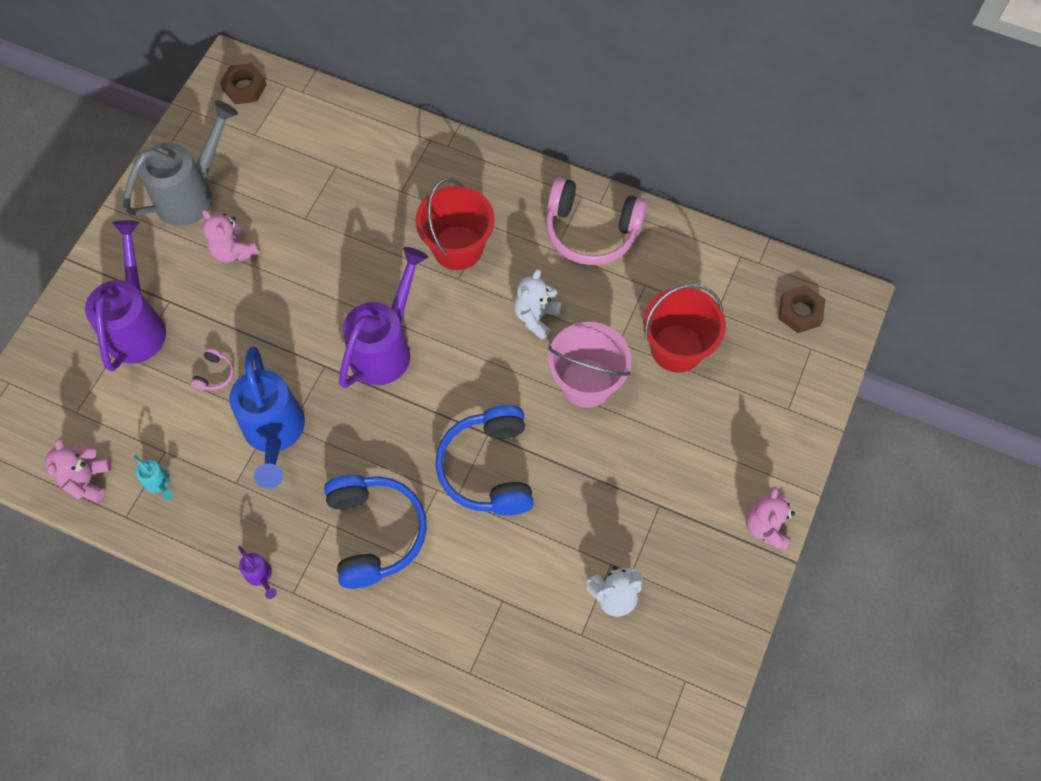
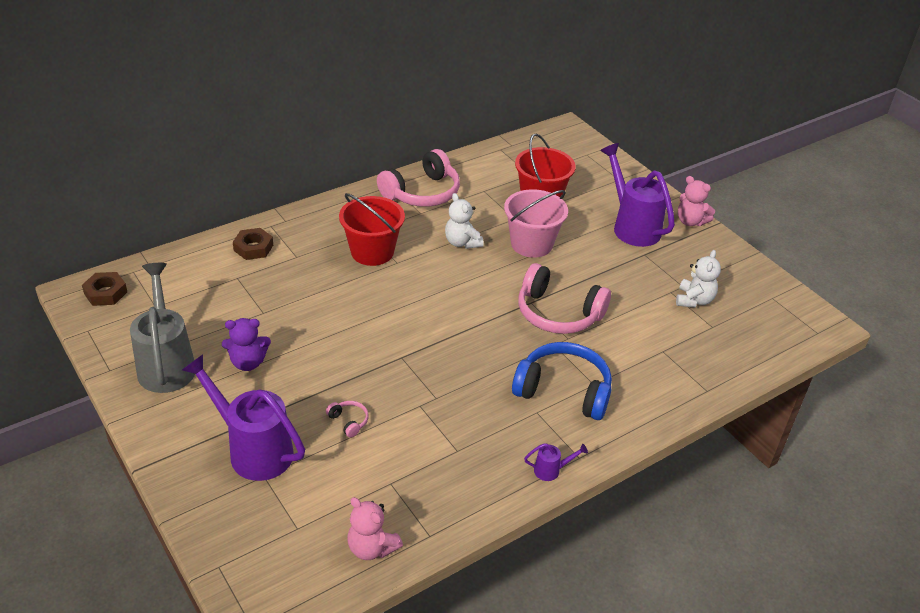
camera: 60 degrees left, 25 degrees down
turquoise watering can [134,455,174,500] -> none
pink teddy bear [202,210,259,263] -> purple teddy bear [222,318,271,371]
blue watering can [229,346,305,489] -> none
purple watering can [339,247,428,388] -> purple watering can moved to [600,143,675,247]
blue headphones [435,405,534,516] -> pink headphones [518,263,611,334]
brown nut [778,285,825,333] -> brown nut moved to [233,228,273,260]

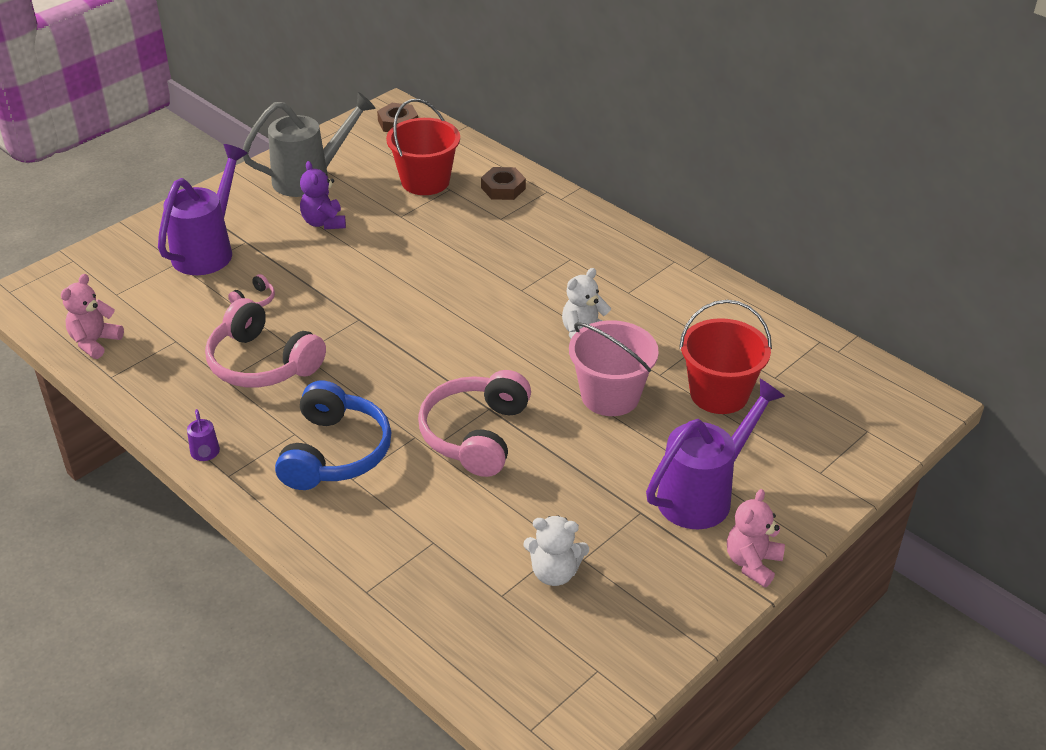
camera: 80 degrees right, 0 degrees up
red bucket [339,193,405,266] -> red bucket moved to [386,99,460,195]
pink headphones [377,149,460,207] -> pink headphones moved to [205,298,326,387]

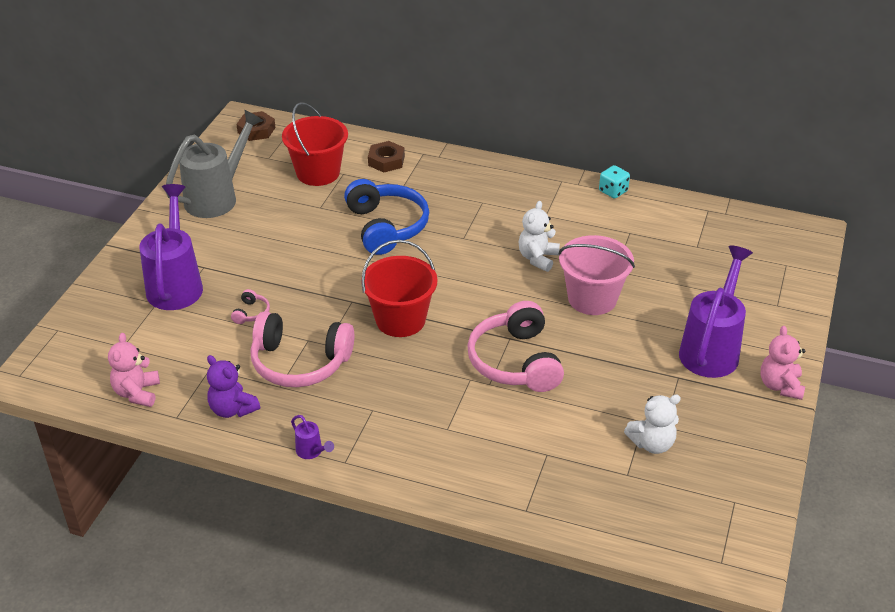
camera: 25 degrees left, 0 degrees up
blue headphones [275,381,392,490] -> blue headphones moved to [344,179,429,255]
purple teddy bear [300,161,346,229] -> purple teddy bear moved to [207,355,260,418]
red bucket [679,300,772,414] -> red bucket moved to [361,240,437,337]
none -> turquoise dice [599,165,630,199]

